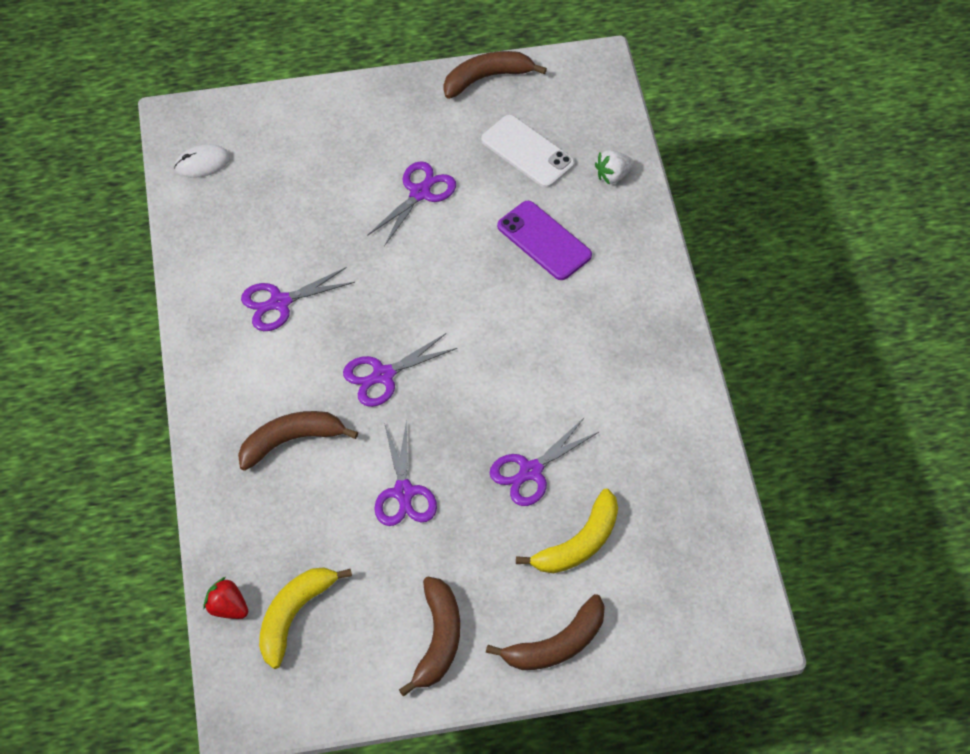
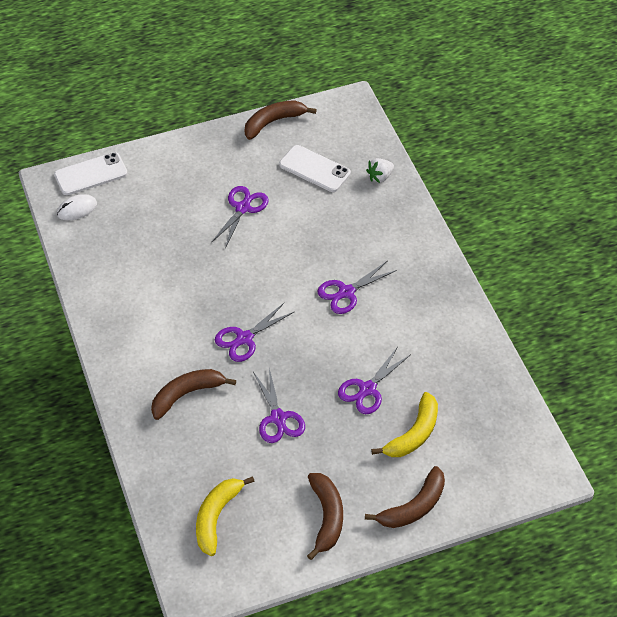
camera: 10 degrees left, 5 degrees down
red strawberry [203,577,248,619] -> none
purple scissors [241,267,355,331] -> purple scissors moved to [317,261,397,314]
purple phone [497,201,592,280] -> none
none -> white phone [54,152,128,195]

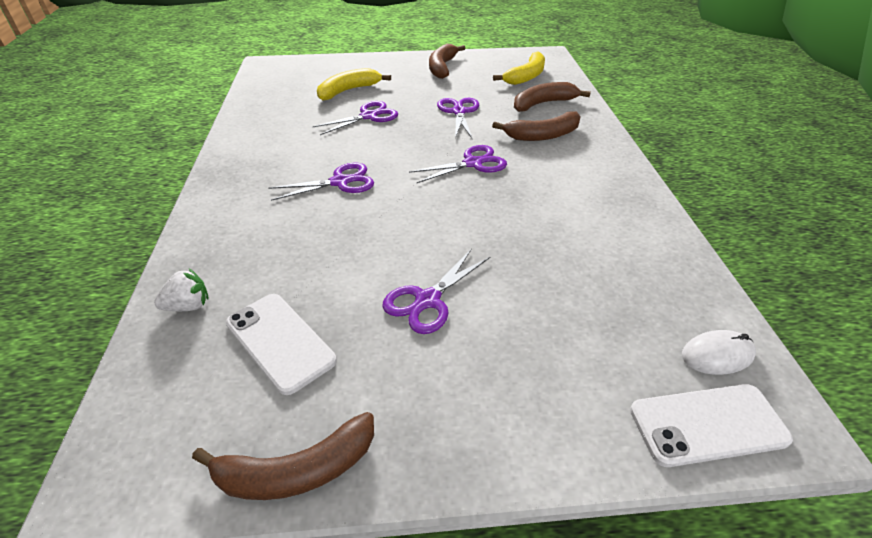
camera: 165 degrees left, 10 degrees down
brown banana [365,466,445,528] -> brown banana moved to [514,82,591,112]

